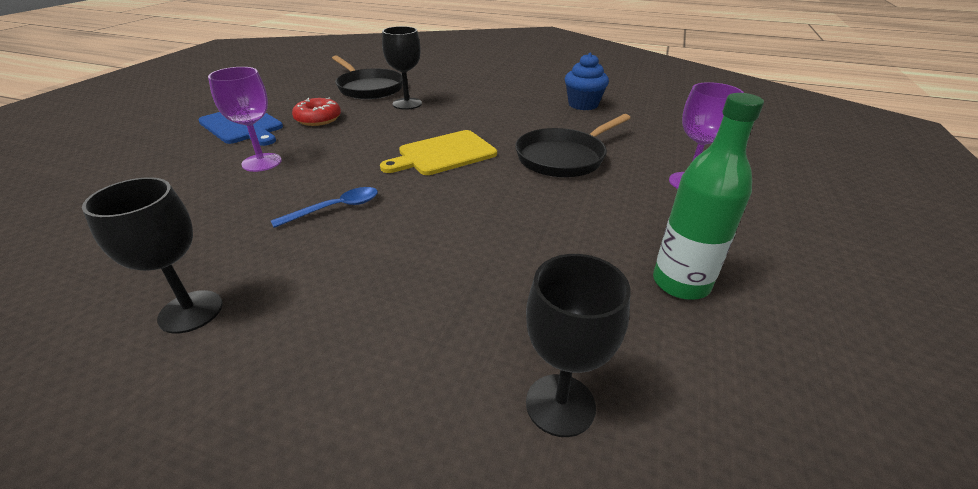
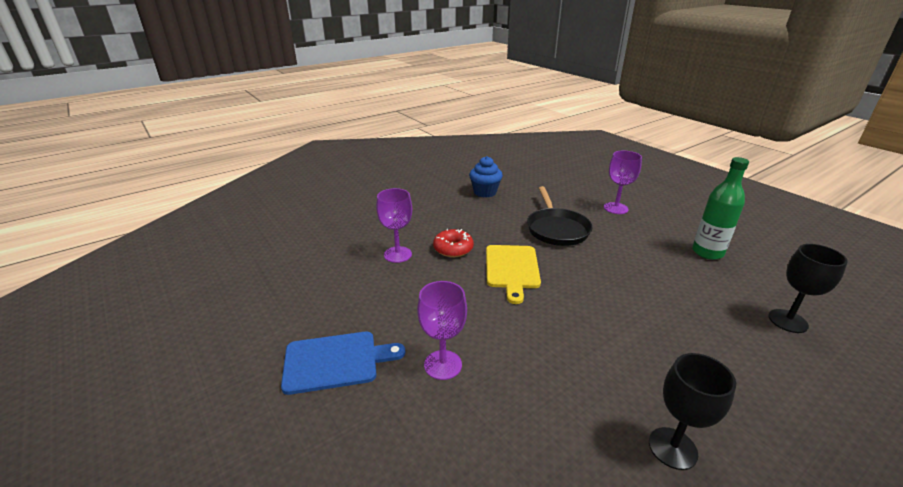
camera: 55 degrees left, 5 degrees down
blue spoon [271,187,378,228] -> none
red donut [292,97,341,126] -> red donut moved to [433,229,474,257]
black pan [332,56,403,99] -> none
black goblet [382,26,422,110] -> purple goblet [376,188,412,263]

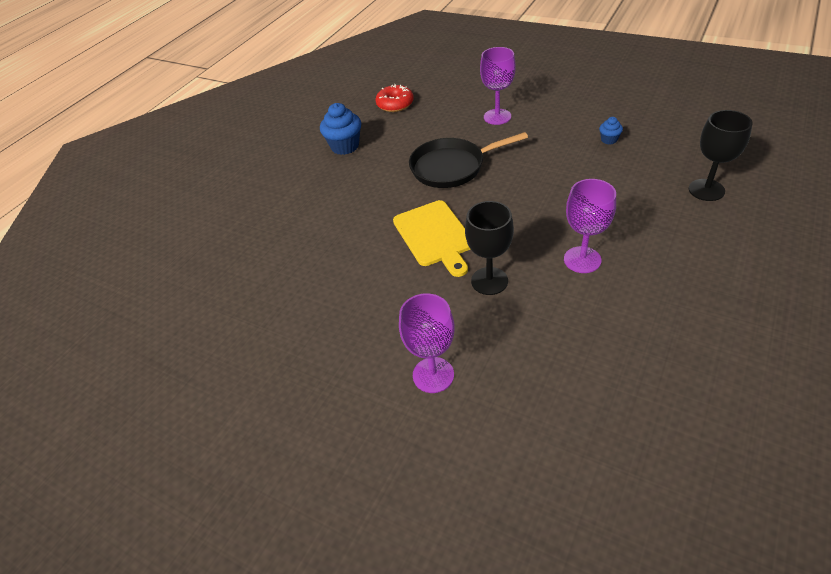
camera: 20 degrees left, 15 degrees up
blue cutting board [281,332,405,395] -> none
purple goblet [376,188,412,263] -> purple goblet moved to [564,179,616,273]
red donut [433,229,474,257] -> red donut moved to [376,84,414,112]
black pan [527,186,593,246] -> black pan turned 105 degrees clockwise [409,132,528,188]
black goblet [649,353,736,470] -> black goblet moved to [465,201,514,295]
green bottle [692,157,749,260] -> blue cupcake [599,117,623,144]

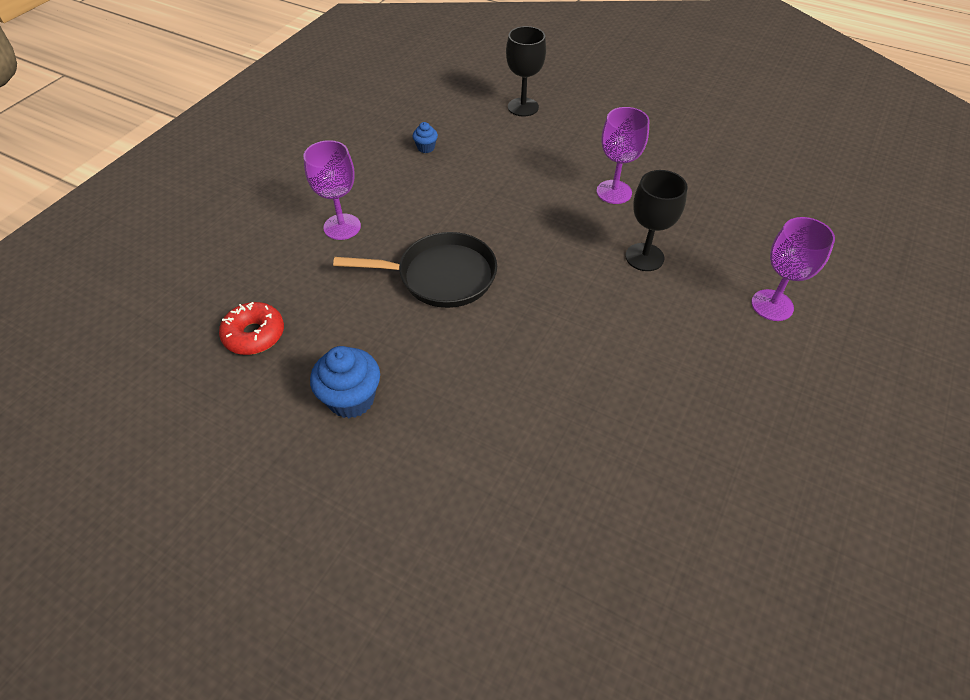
camera: 95 degrees left, 5 degrees up
yellow cutting board [393,200,471,277] -> none
black pan [409,132,528,188] -> black pan turned 75 degrees counterclockwise [333,232,497,308]

